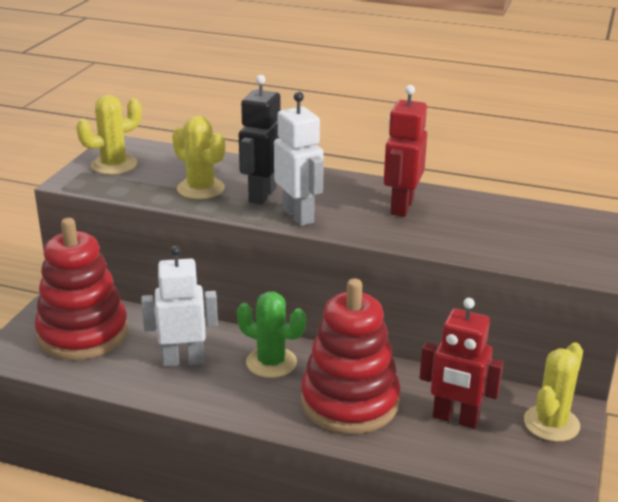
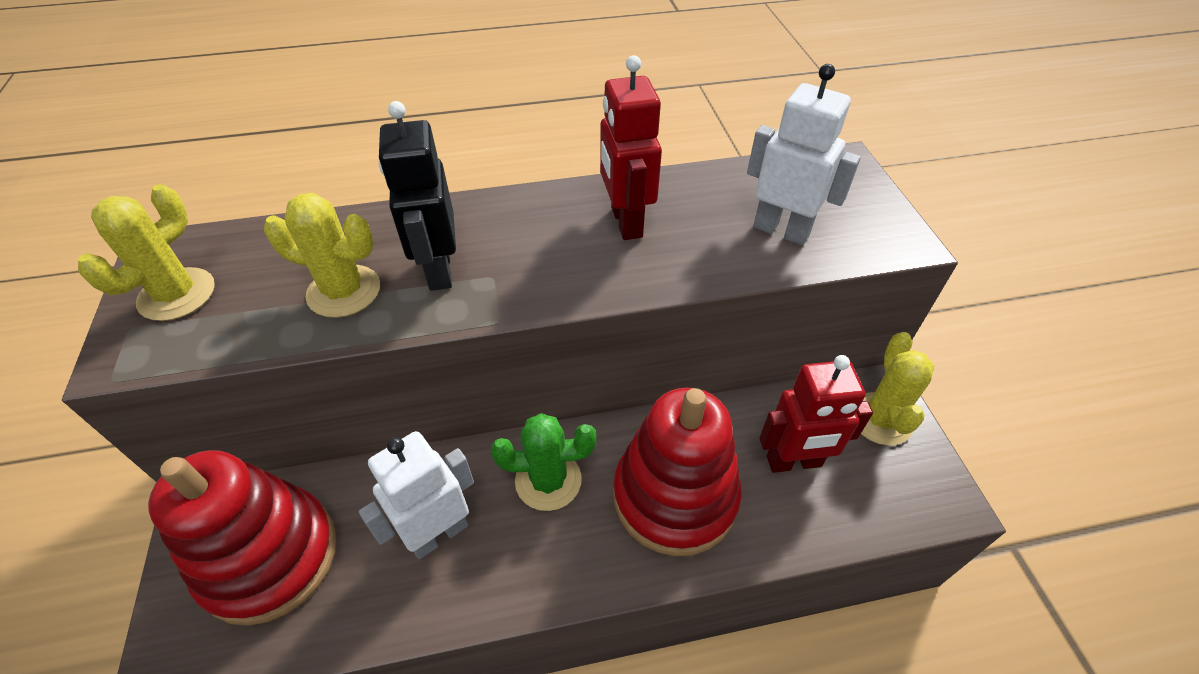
camera: 30 degrees left, 20 degrees up
white robot [274,92,324,226] -> white robot moved to [747,64,861,245]

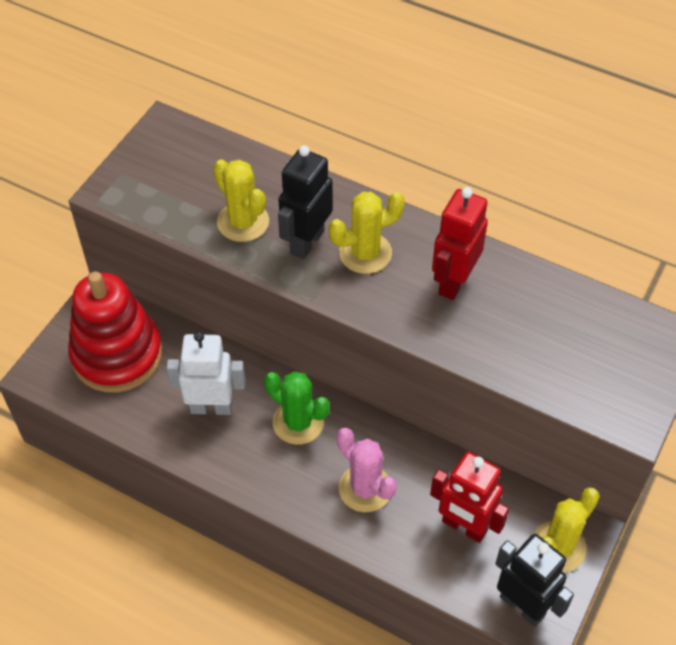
camera: 40 degrees right, 5 degrees up
yellow cactus [78,184,215,321] -> yellow cactus moved to [328,192,405,274]
red stacking toy [613,388,742,556] -> pink cactus [337,428,397,512]
white robot [747,64,861,245] -> none
none -> black robot [495,534,574,627]

